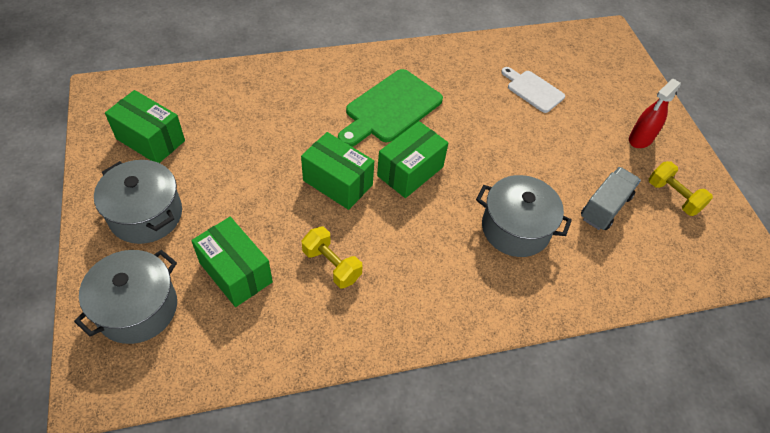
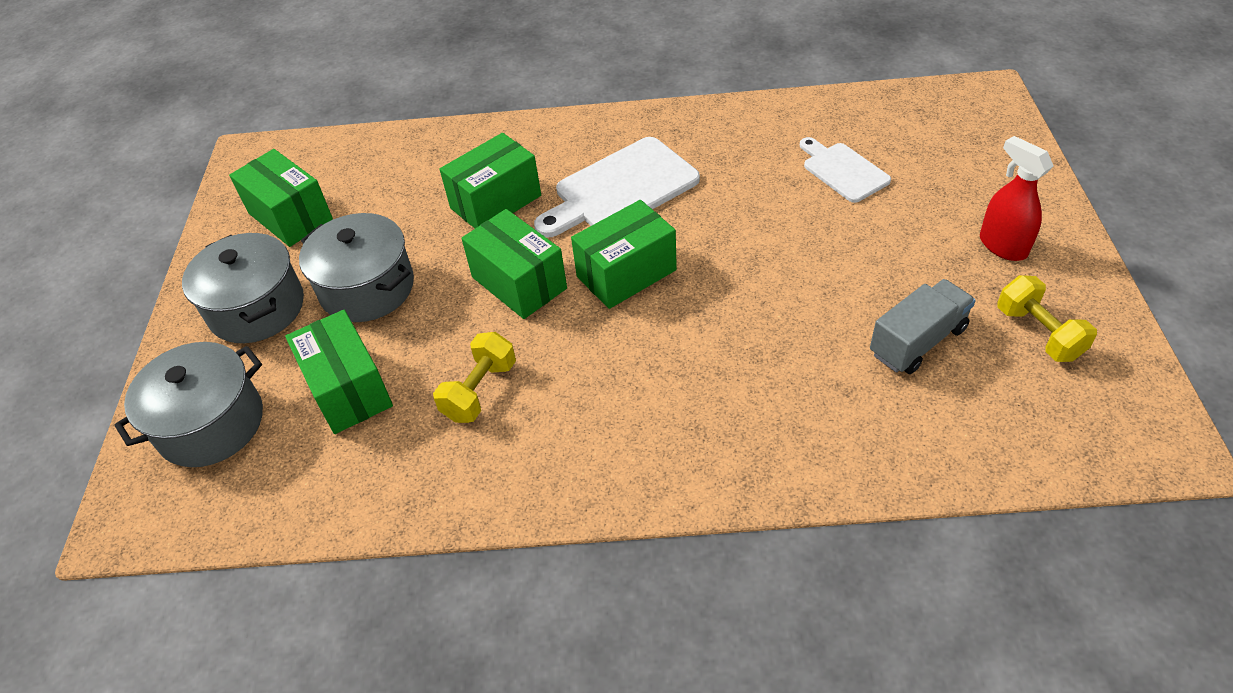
camera: 20 degrees right, 5 degrees down
yellow dumbbell [302,227,363,288] -> yellow dumbbell turned 60 degrees clockwise [433,332,516,423]
green cutting board [338,69,443,147] -> white cutting board [534,137,700,238]
grey pot [476,175,572,257] -> grey pot moved to [299,213,414,322]
red spray bottle [629,79,681,148] -> red spray bottle turned 90 degrees clockwise [980,136,1053,261]
none -> green box [440,133,541,228]

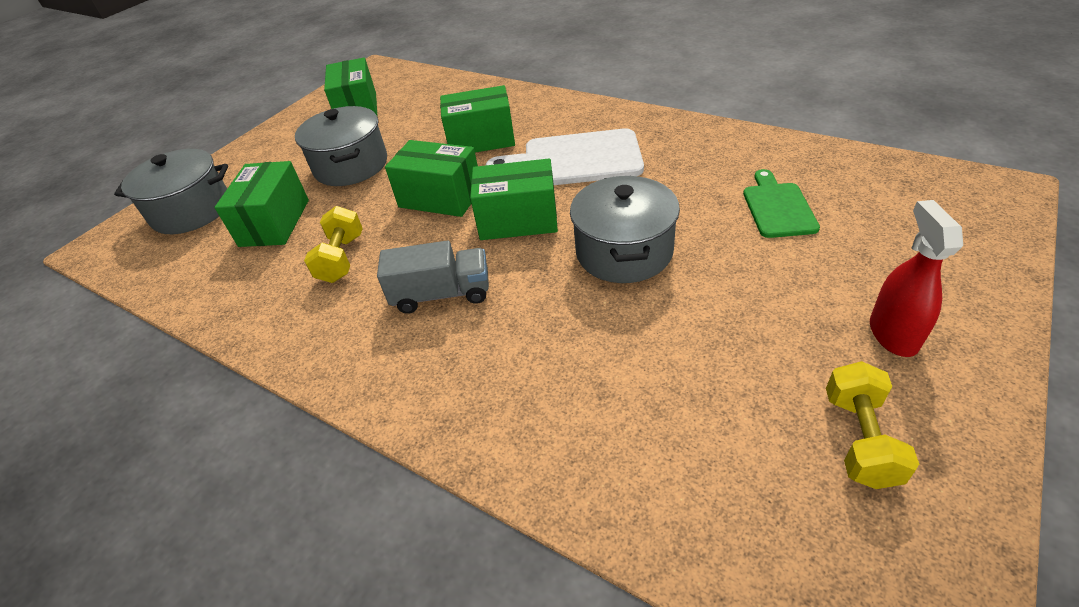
camera: 35 degrees right, 5 degrees down
grey pot [182,233,304,343] -> grey pot moved to [570,176,680,283]
yellow dumbbell [433,332,516,423] -> yellow dumbbell turned 60 degrees counterclockwise [304,206,363,283]
green box [461,209,567,319] -> green box turned 60 degrees counterclockwise [385,140,478,217]
white cutting board [800,137,891,203] -> green cutting board [743,169,820,238]
grey truck [870,279,976,374] -> grey truck moved to [377,240,489,314]

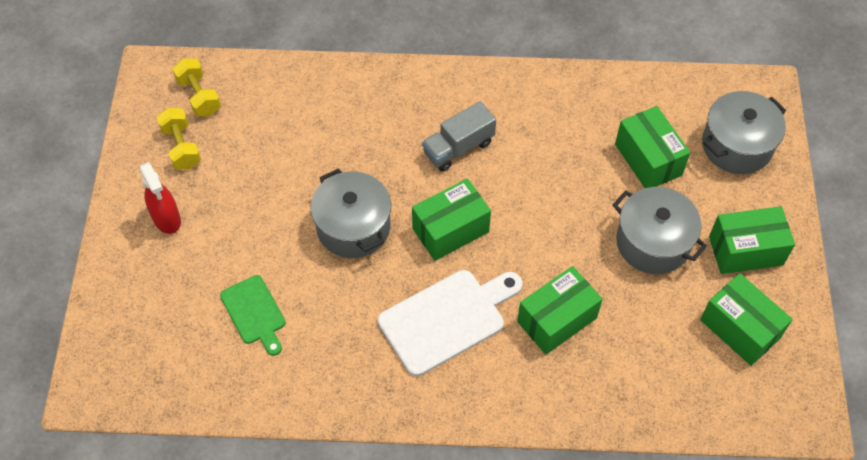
camera: 145 degrees right, 15 degrees up
yellow dumbbell [304,206,363,283] -> yellow dumbbell moved to [172,58,221,117]
green box [385,140,478,217] -> green box moved to [709,206,795,274]

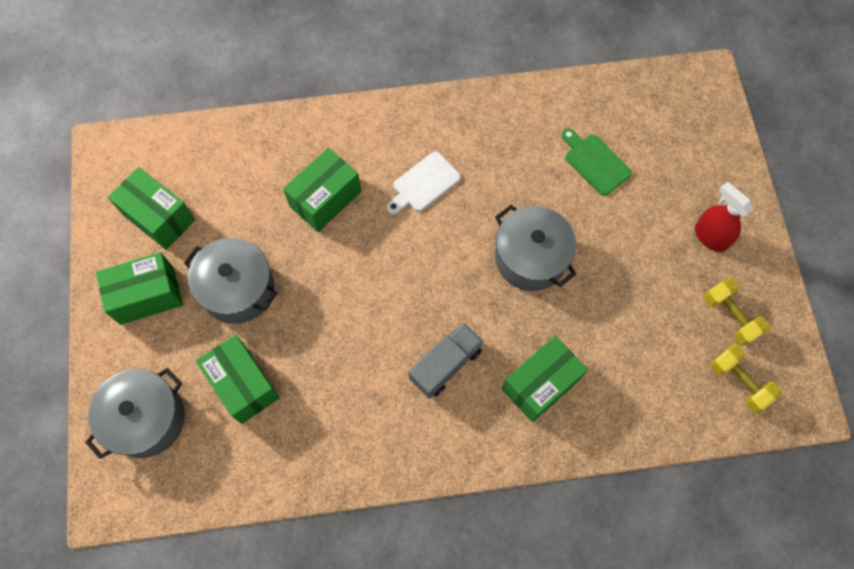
camera: 170 degrees right, 10 degrees up
white cutting board [378,270,523,376] -> white cutting board [386,151,461,215], size x0.60
green box [412,179,491,261] -> green box moved to [502,336,588,422]

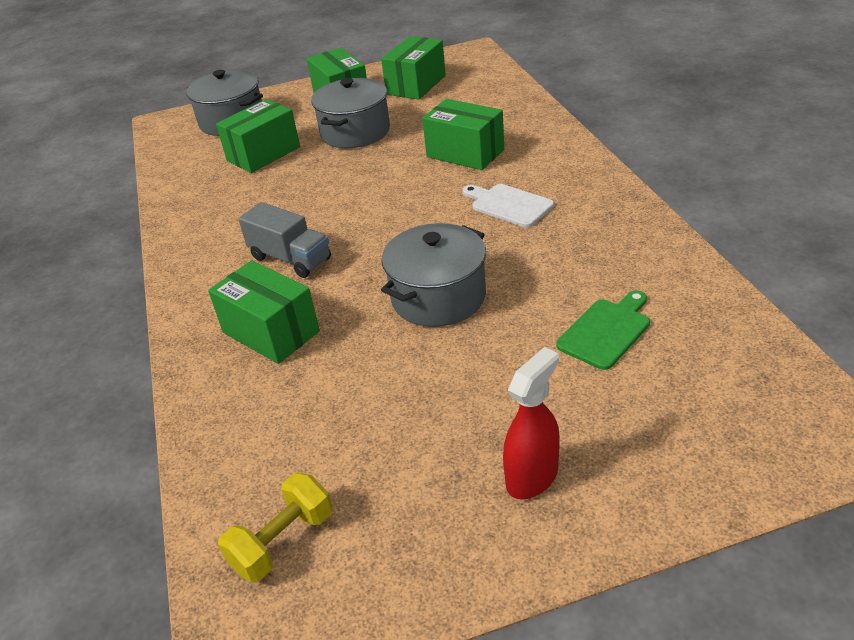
camera: 85 degrees right, 30 degrees down
yellow dumbbell [704,278,770,346] -> none

